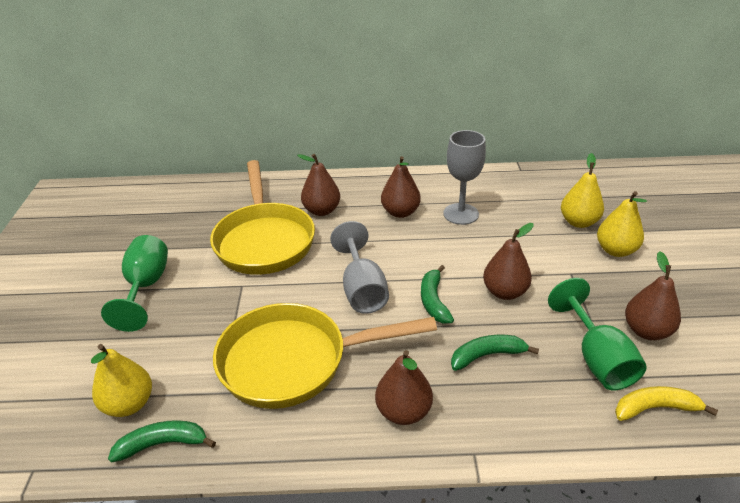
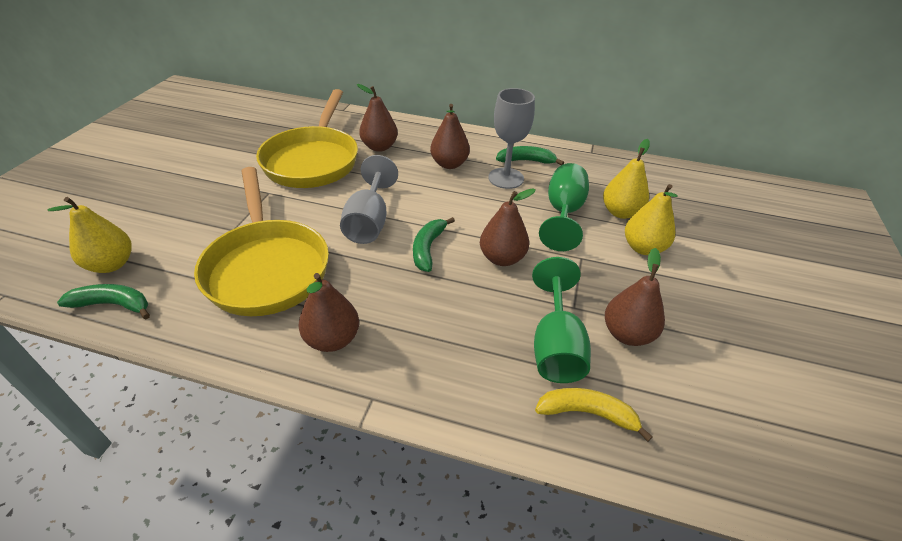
camera: 15 degrees right, 5 degrees up
green goblet [101,235,168,332] -> green goblet moved to [539,163,589,251]
yellow pan [213,303,437,409] -> yellow pan turned 120 degrees counterclockwise [194,167,329,316]
green banana [451,335,539,371] -> green banana moved to [496,146,564,165]

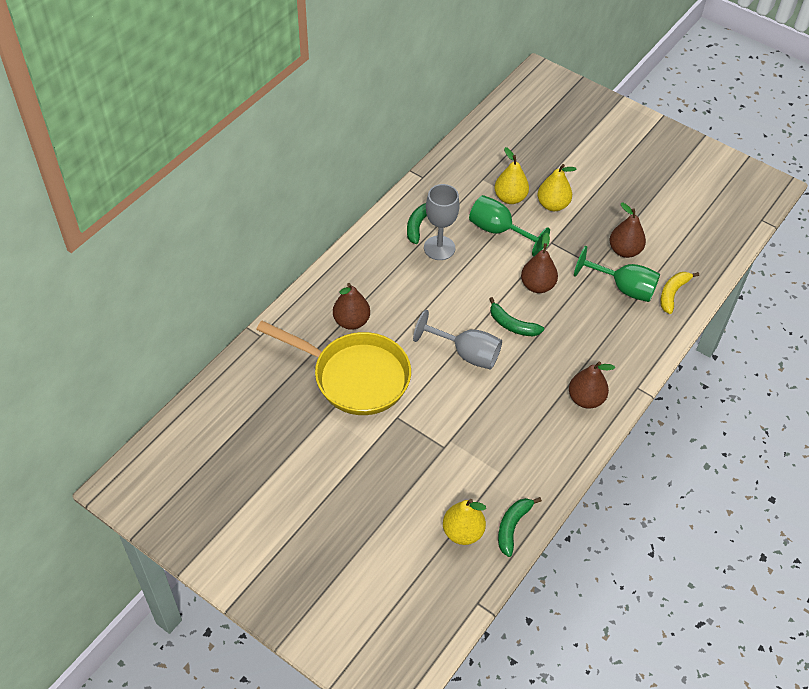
camera: 70 degrees left, 10 degrees up
yellow pan [194,167,329,316] -> none
brown pear [430,104,470,169] -> none

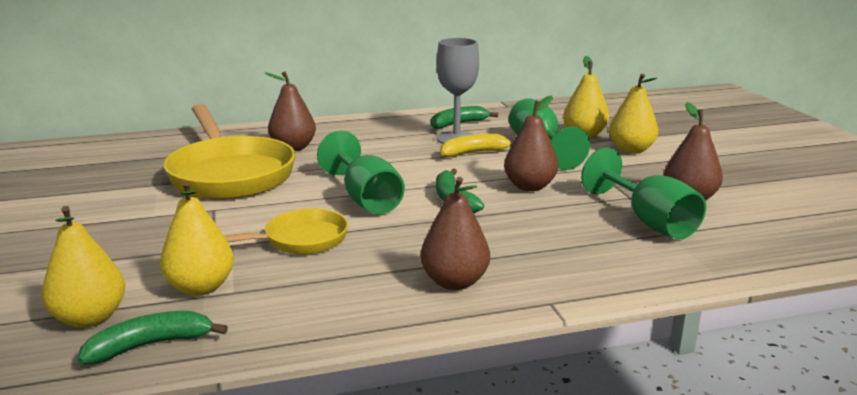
camera: 40 degrees right, 30 degrees down
grey goblet [413,310,502,370] -> green goblet [317,131,405,214]
yellow banana [660,272,699,314] -> yellow banana moved to [440,134,513,157]
none -> yellow pear [160,181,234,296]
none -> yellow pan [224,208,348,254]

